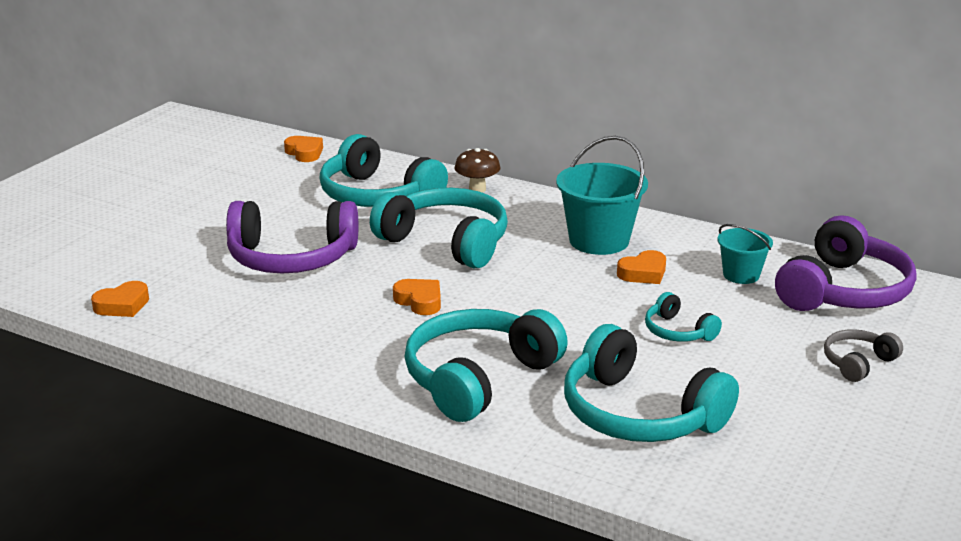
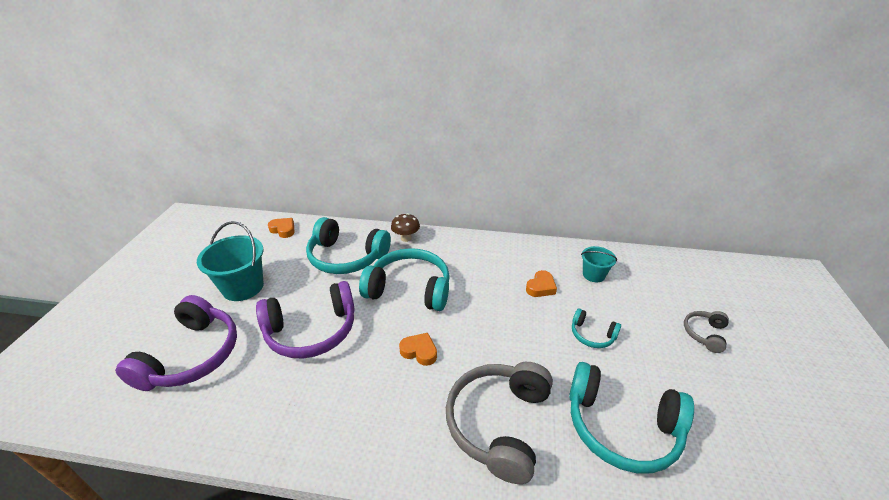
camera: 20 degrees left, 10 degrees up
orange heart [91,281,149,317] -> none
turquoise headphones [405,309,568,422] -> grey headphones [446,362,553,484]
turquoise bucket [556,136,648,255] -> turquoise bucket moved to [197,221,264,301]
purple headphones [775,215,917,311] -> purple headphones moved to [115,295,237,391]

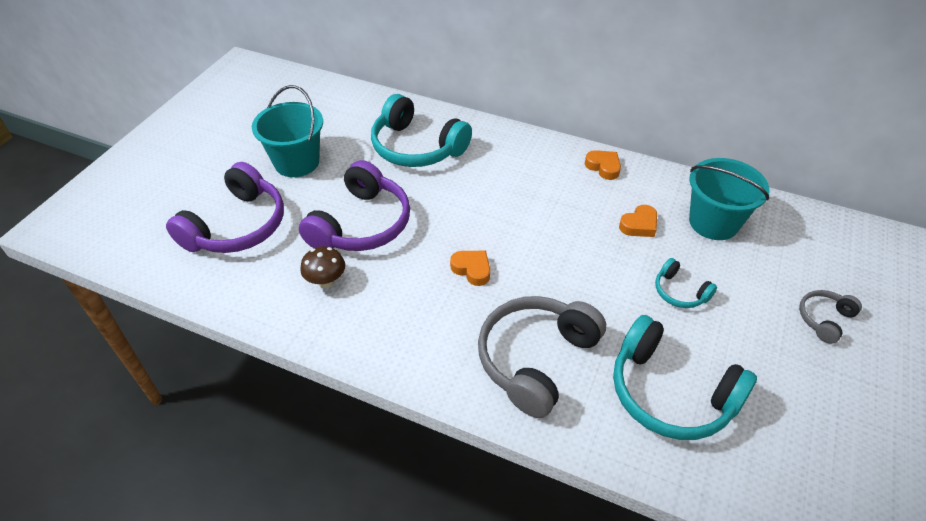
camera: 15 degrees right, 10 degrees up
purple headphones [256,281,355,359] -> purple headphones turned 60 degrees counterclockwise [299,160,410,251]
orange heart [268,218,295,238] -> orange heart moved to [585,150,621,180]
turquoise headphones [359,248,450,311] -> none
brown mushroom [391,213,420,242] -> brown mushroom moved to [300,246,345,288]
turquoise bucket [581,246,617,282] -> turquoise bucket [689,158,770,240], size x1.75

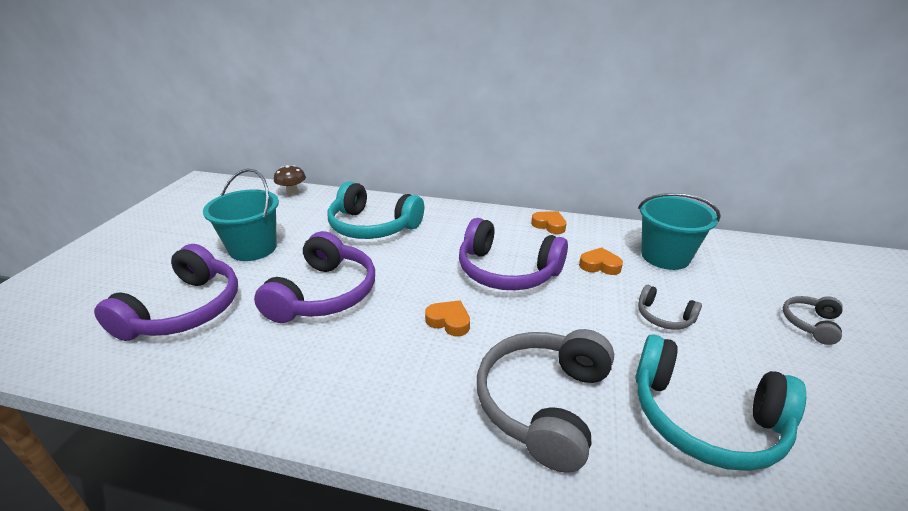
camera: 10 degrees left, 15 degrees down
brown mushroom [300,246,345,288] -> brown mushroom moved to [274,165,306,196]
orange heart [619,205,657,237] -> orange heart turned 120 degrees counterclockwise [579,247,623,275]
turquoise headphones [655,258,717,308] -> grey headphones [638,285,702,330]
none -> purple headphones [459,218,568,290]

